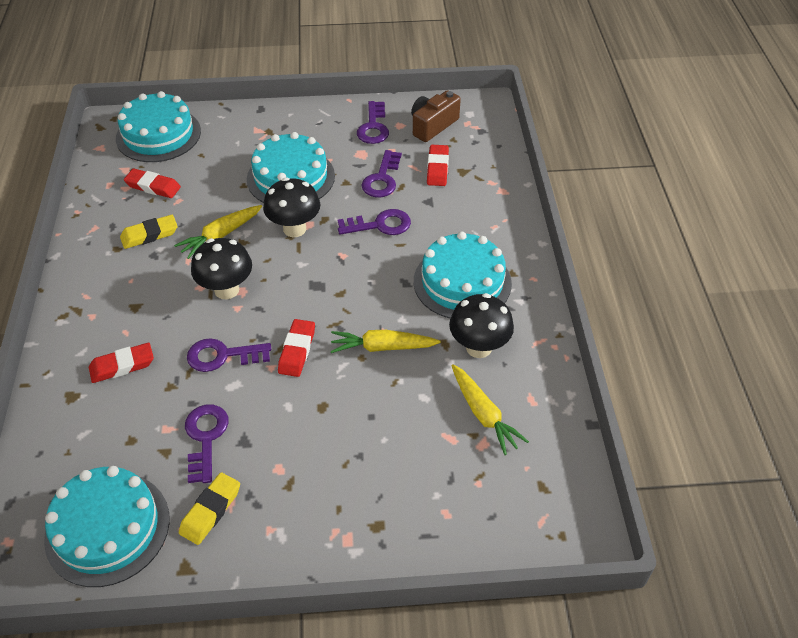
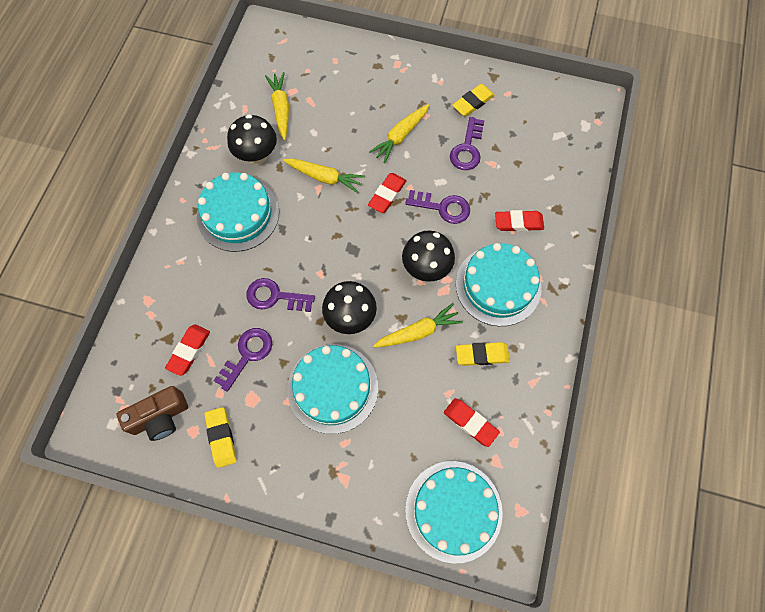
camera: 160 degrees left, 20 degrees up
turquoise cake [44,466,170,587] -> turquoise cake moved to [456,243,542,326]
purple key [357,101,389,144] -> yellow eraser [204,407,237,468]
none -> yellow carrot [369,104,429,163]

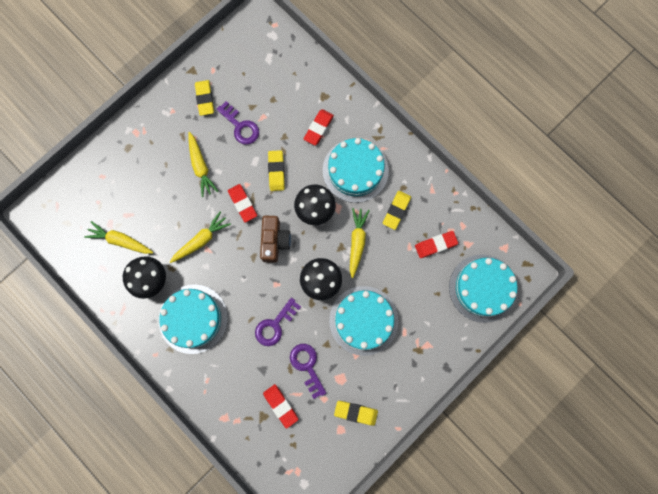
camera: 60 degrees left, 10 degrees up
brown camera [117,386,188,441] -> brown camera moved to [260,216,291,263]
purple key [405,190,470,224] -> yellow eraser [268,150,285,191]

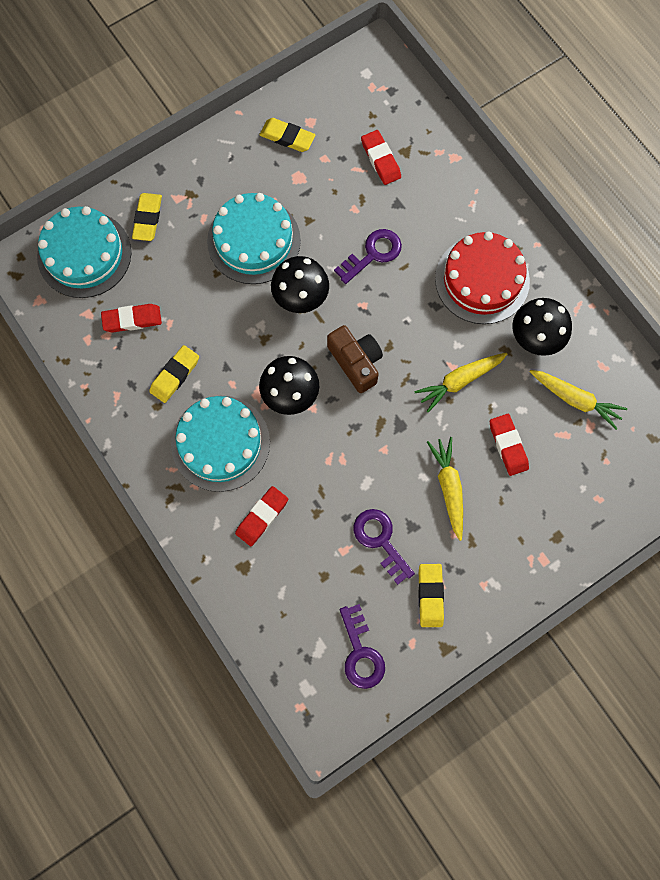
camera: 170 degrees left, 5 degrees down
turquoise cake [159,285,228,354] -> red cake [435,232,530,324]
red eraser [228,184,257,223] -> red eraser moved to [490,414,529,476]
brown camera [260,216,291,263] -> brown camera turned 135 degrees clockwise [327,325,383,393]
yellow eraser [268,150,285,191] -> yellow eraser moved to [132,193,162,241]
purple key [290,344,326,399] -> purple key moved to [340,604,385,689]
yellow carrot [350,208,370,278] -> none

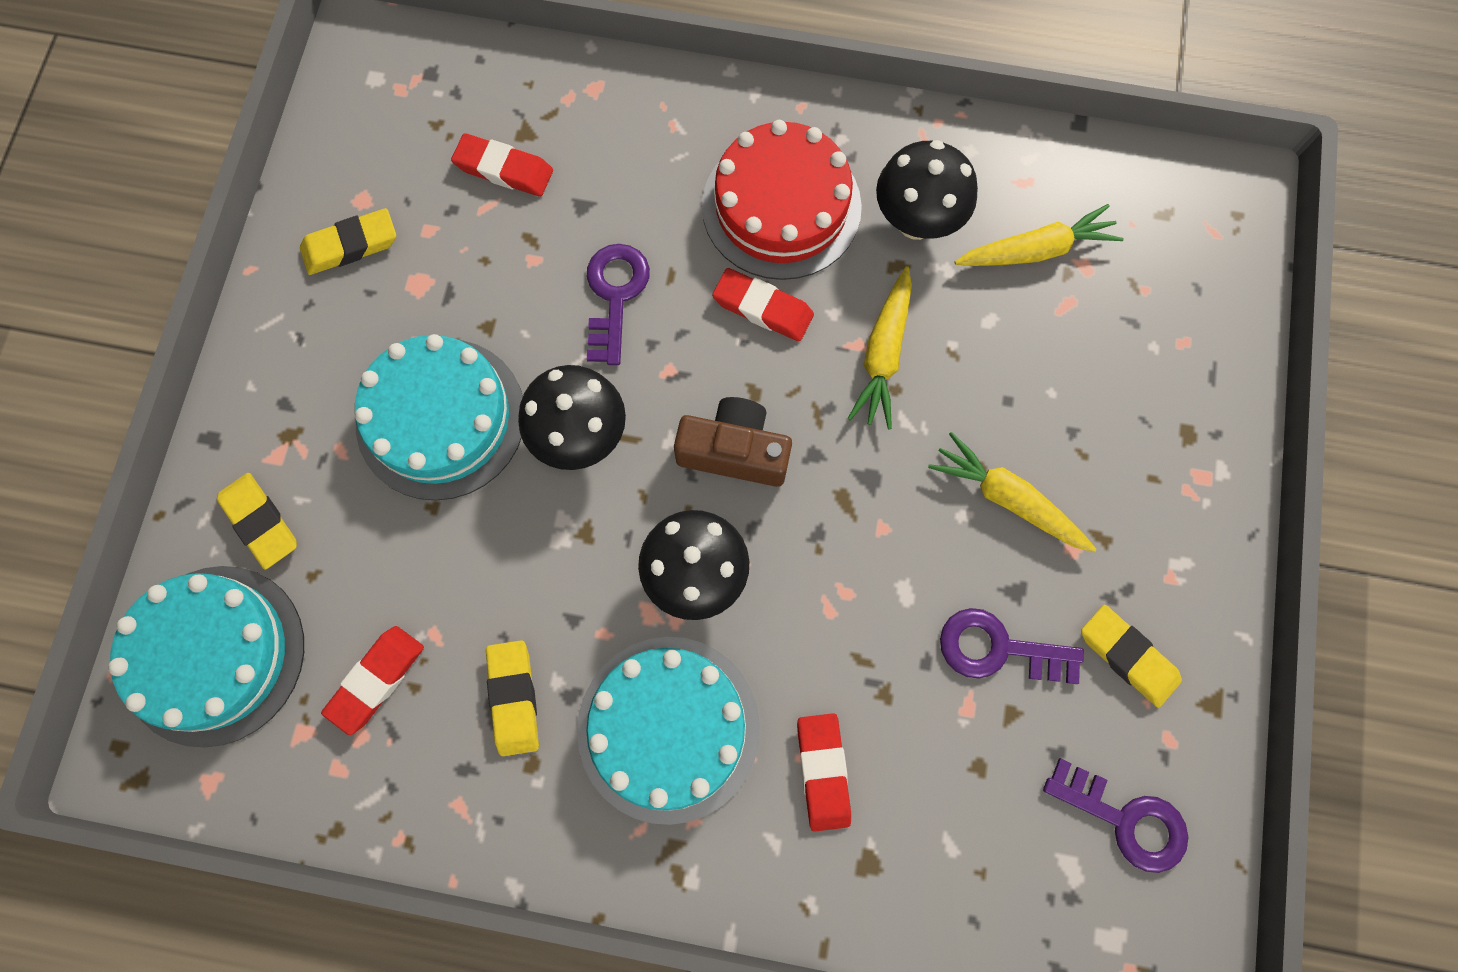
camera: 45 degrees left, 0 degrees up
red eraser [490,414,529,476] -> red eraser moved to [712,268,814,341]

